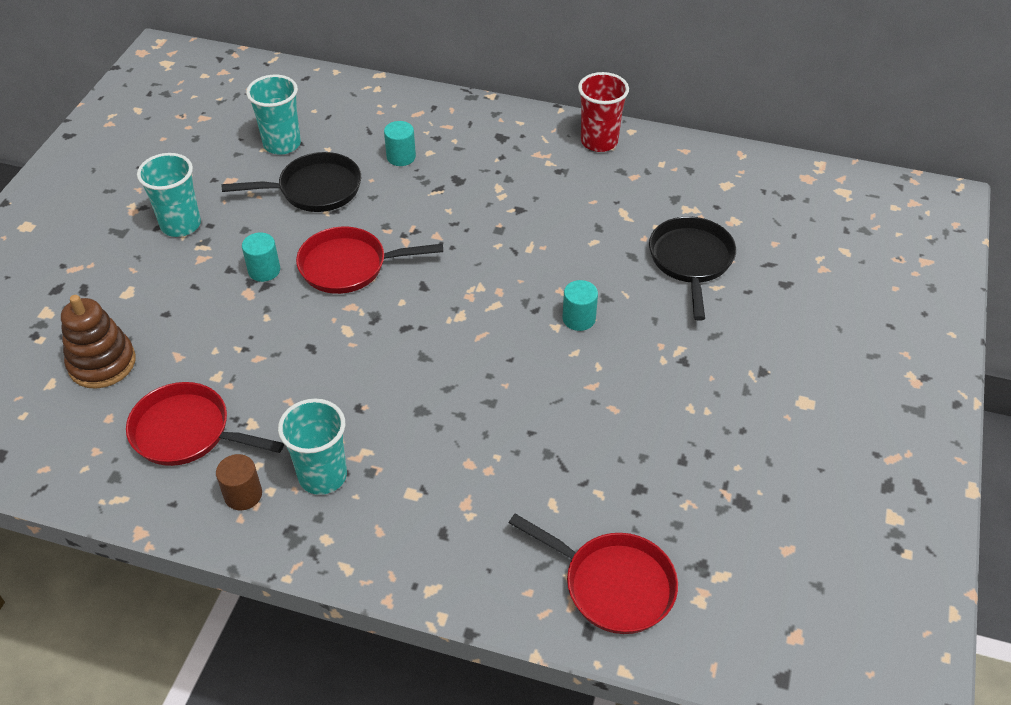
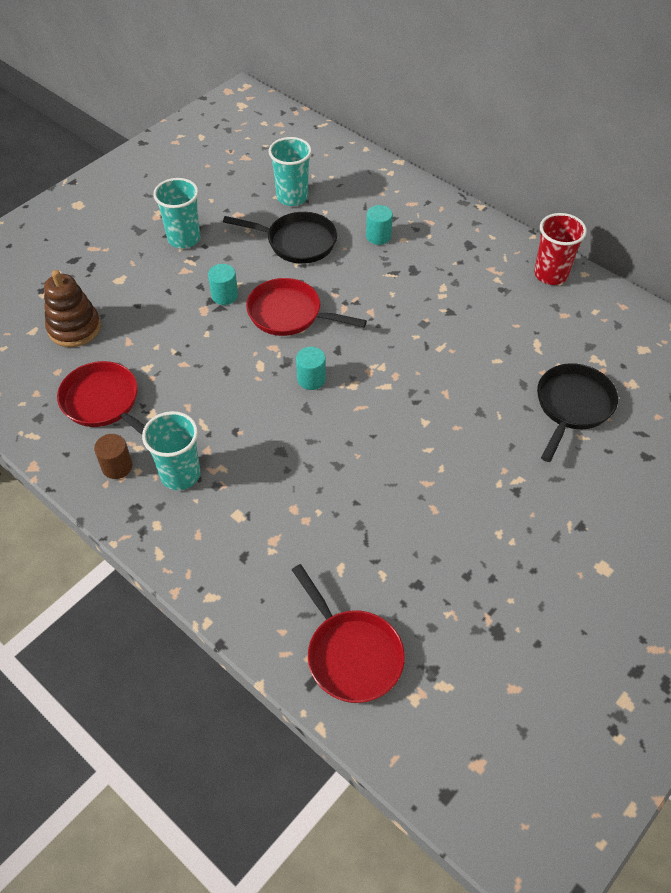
camera: 25 degrees right, 5 degrees up
turquoise cylinder [562,280,598,331] -> turquoise cylinder moved to [296,347,326,390]

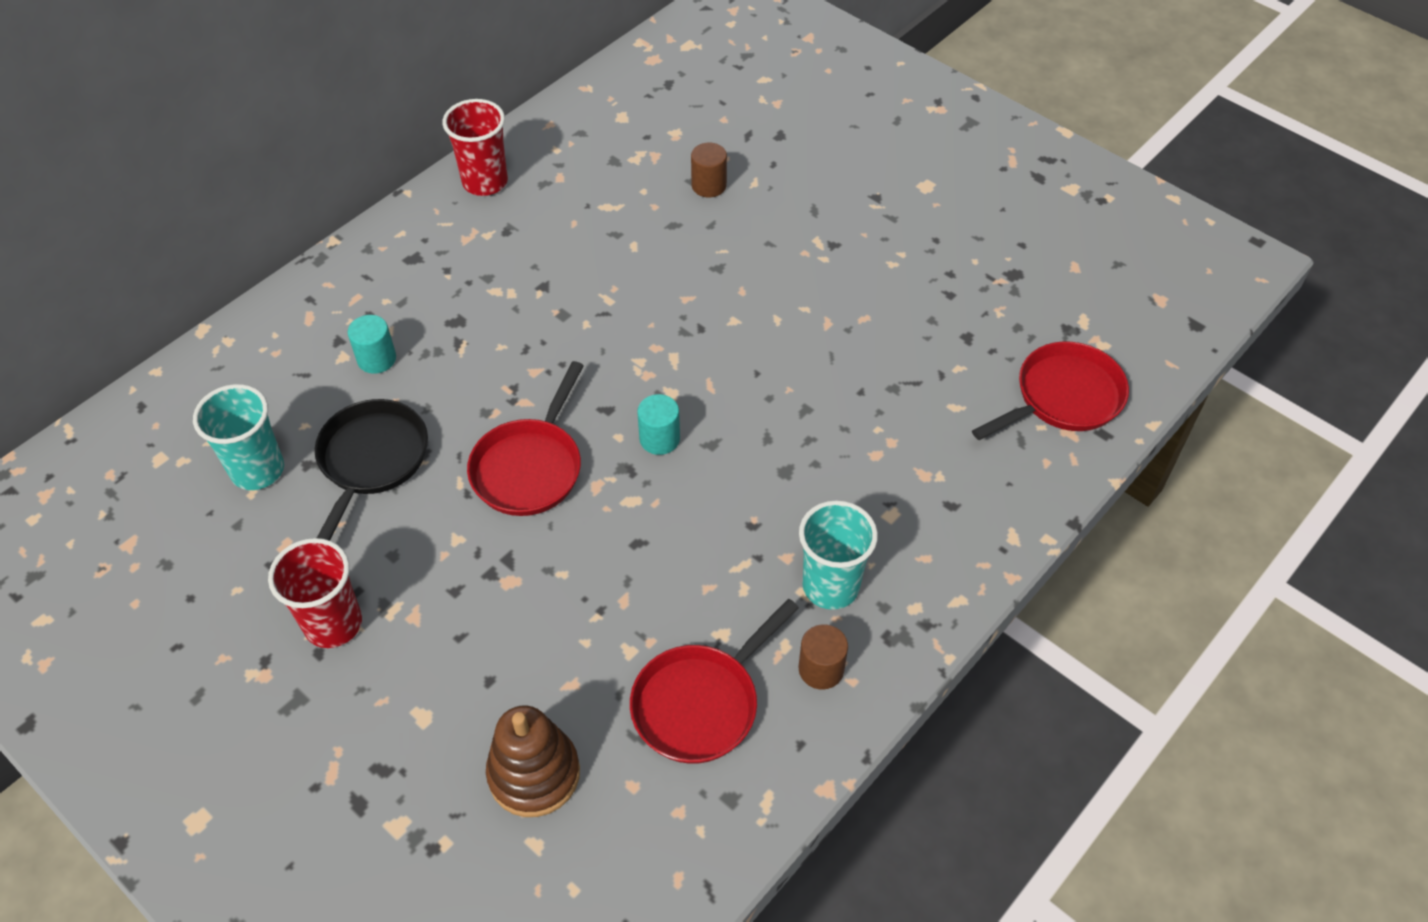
camera: 90 degrees left, 0 degrees up
turquoise cup [153,178,200,249] -> red cup [268,538,362,648]
turquoise cylinder [208,264,238,305] -> none
black pan [537,363,618,462] -> brown cylinder [691,143,727,197]

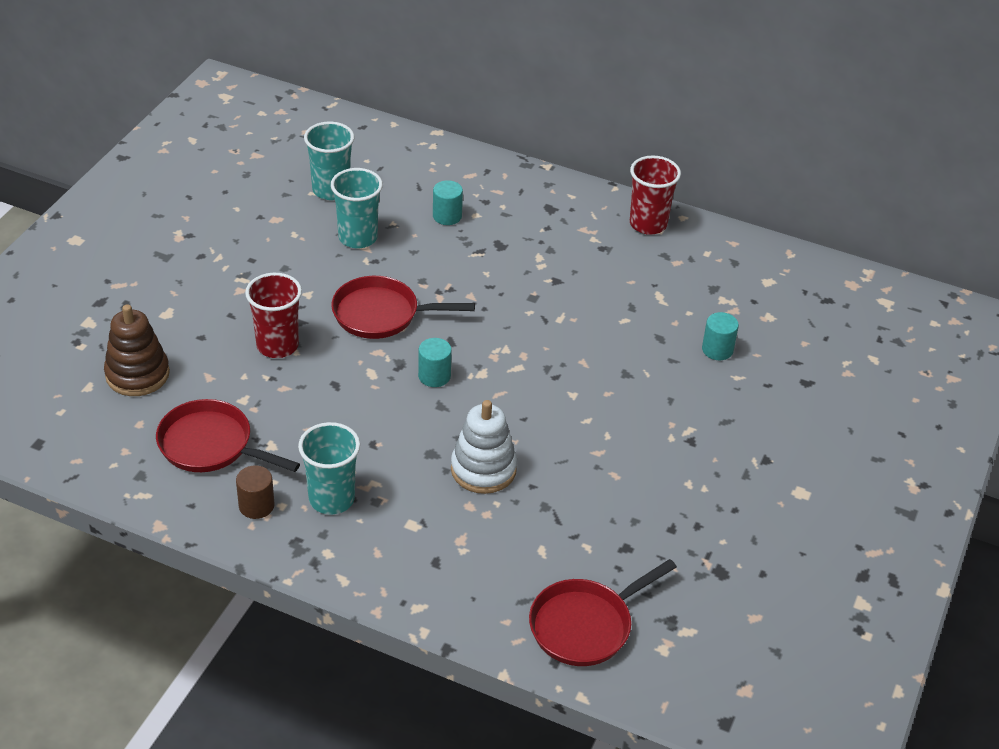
camera: 70 degrees right, 10 degrees down
red cup [268,538,362,648] -> red cup moved to [245,273,302,358]
black pan [315,399,428,541] -> turquoise cup [331,168,383,248]
brown cylinder [691,143,727,197] -> turquoise cylinder [702,312,739,360]
red pan [972,341,1129,440] -> red pan turned 105 degrees clockwise [529,559,677,666]
none -> white stacking toy [451,400,517,494]

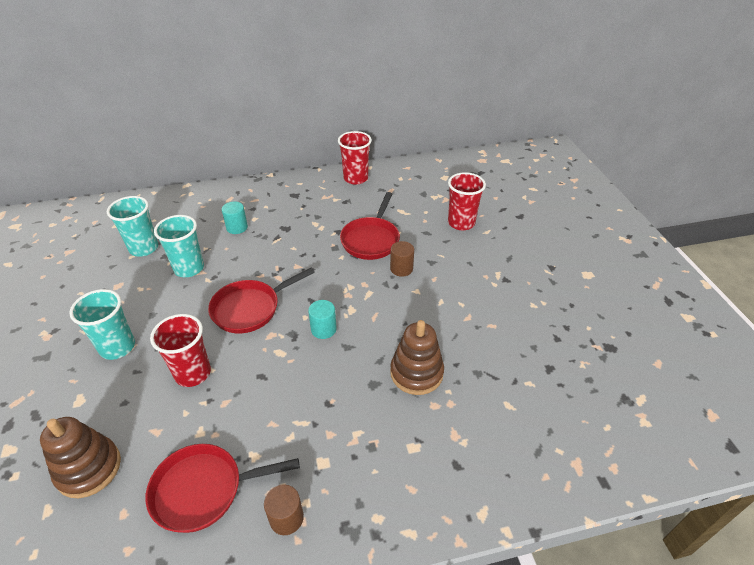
camera: 35 degrees left, 0 degrees up
turquoise cup [298,422,360,514] -> turquoise cup moved to [70,289,135,360]
white stacking toy [451,400,517,494] -> brown stacking toy [390,320,444,395]
red pan [529,559,677,666] -> red pan moved to [340,192,400,260]
turquoise cylinder [702,312,739,360] -> red cup [448,172,486,230]
none -> brown cylinder [390,241,414,277]

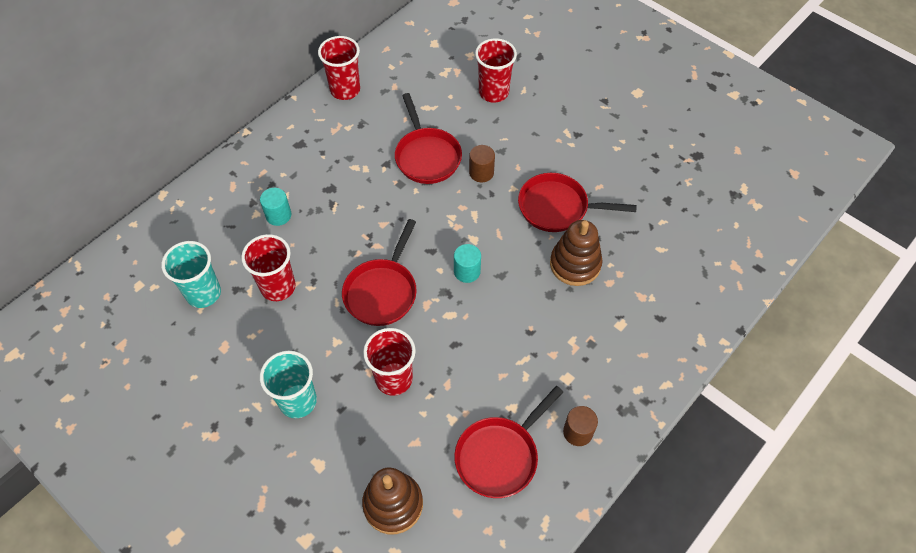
camera: 35 degrees left, 15 degrees up
turquoise cup [154,215,204,277] -> red cup [241,234,296,301]
none -> red pan [518,173,637,232]

